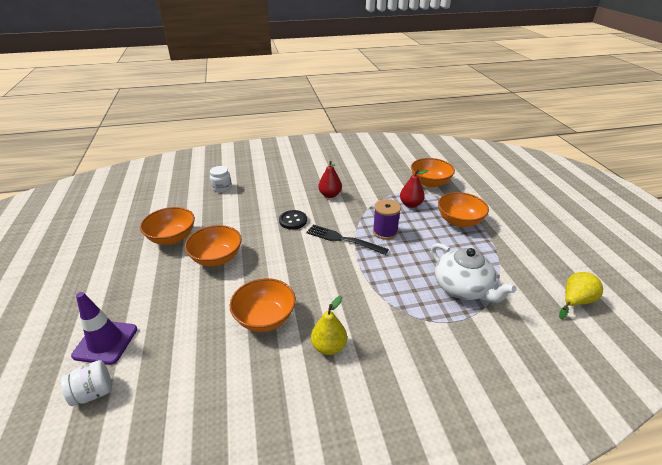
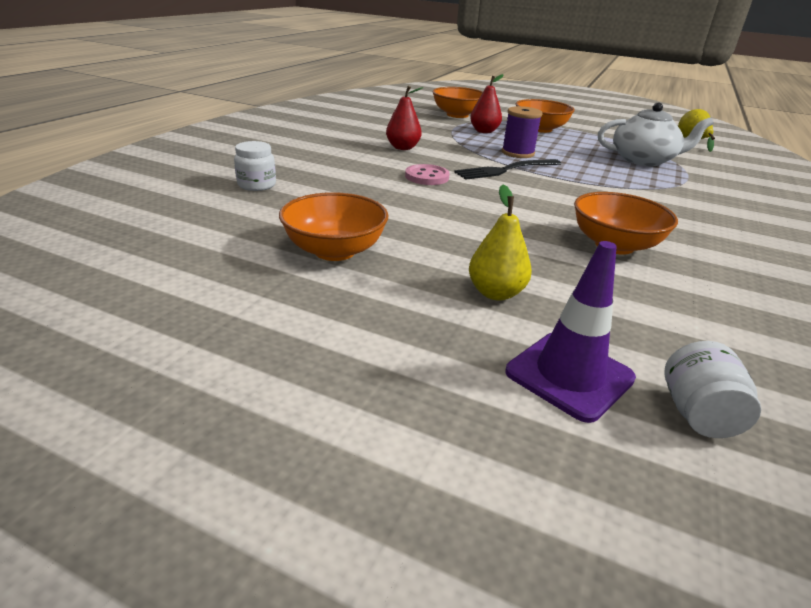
camera: 55 degrees left, 5 degrees down
orange bowl [185,225,242,266] -> none
black button [279,210,307,229] -> pink button [405,164,450,185]
yellow pear [311,296,347,355] -> yellow pear moved to [469,185,532,301]

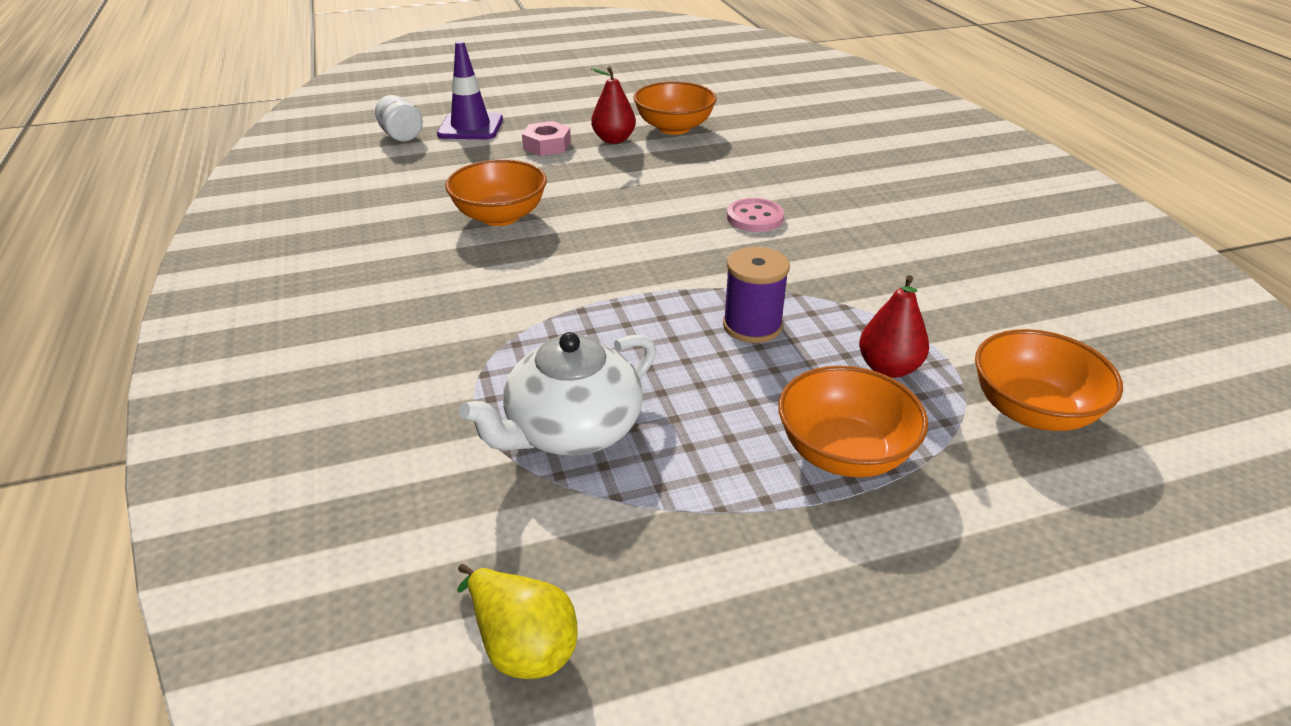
camera: 140 degrees right, 5 degrees up
white jar [234,141,276,191] -> none
red pear [386,86,424,150] -> red pear moved to [591,66,636,144]
black fork [454,159,561,180] -> none
yellow pear [469,185,532,301] -> pink nut [522,121,571,156]

